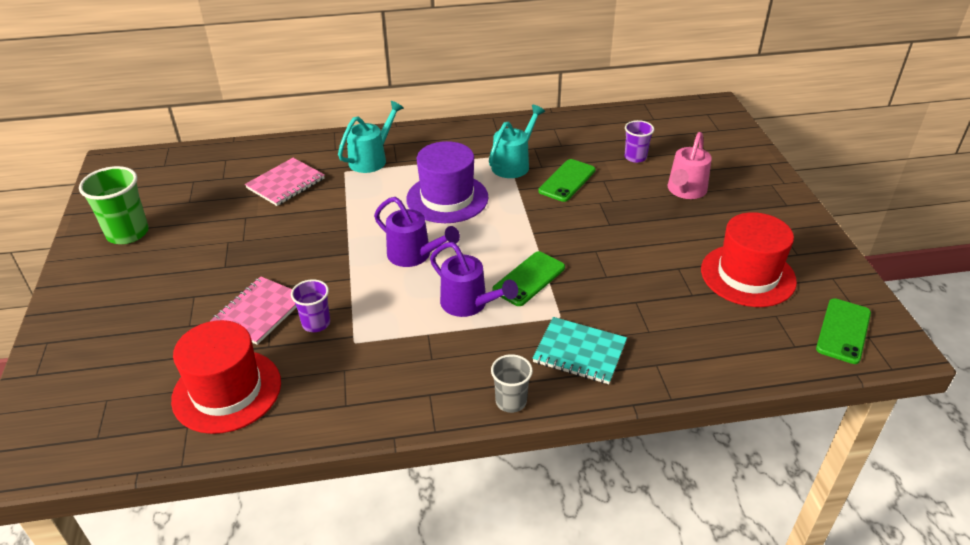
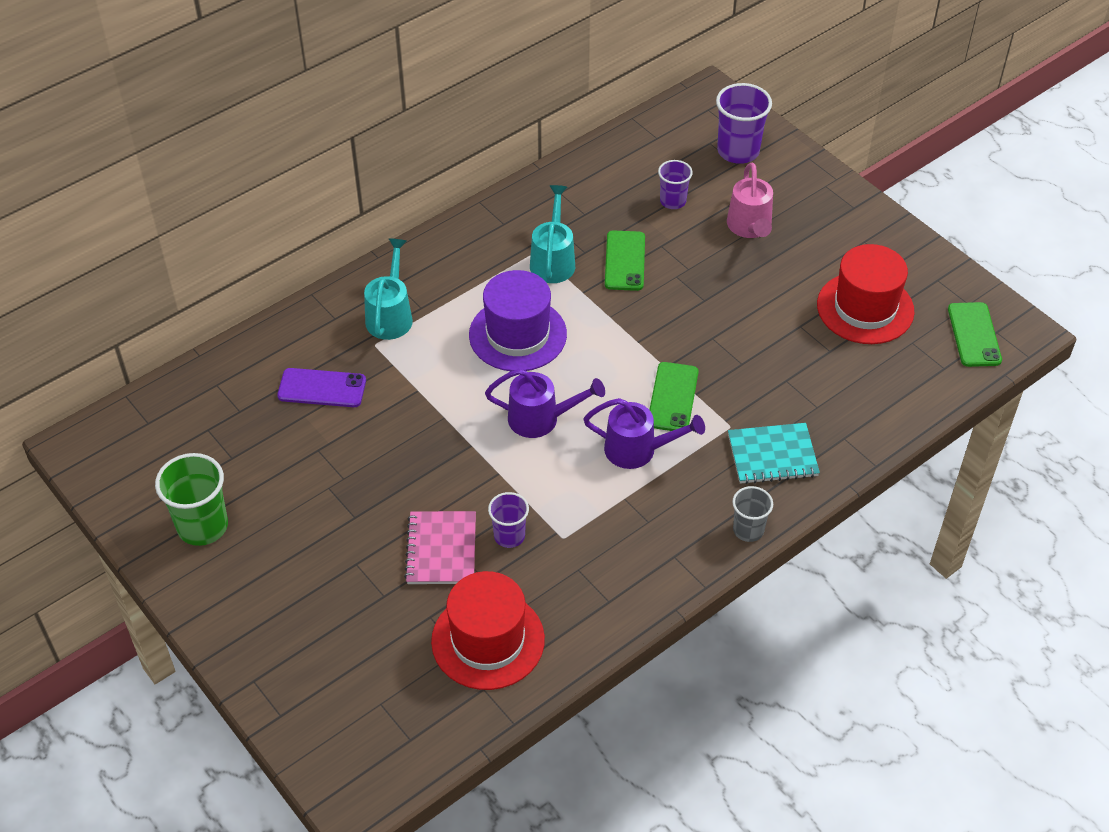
camera: 30 degrees left, 10 degrees up
pink notebook [245,158,325,206] -> purple phone [277,368,366,407]
none -> purple cup [716,83,772,164]

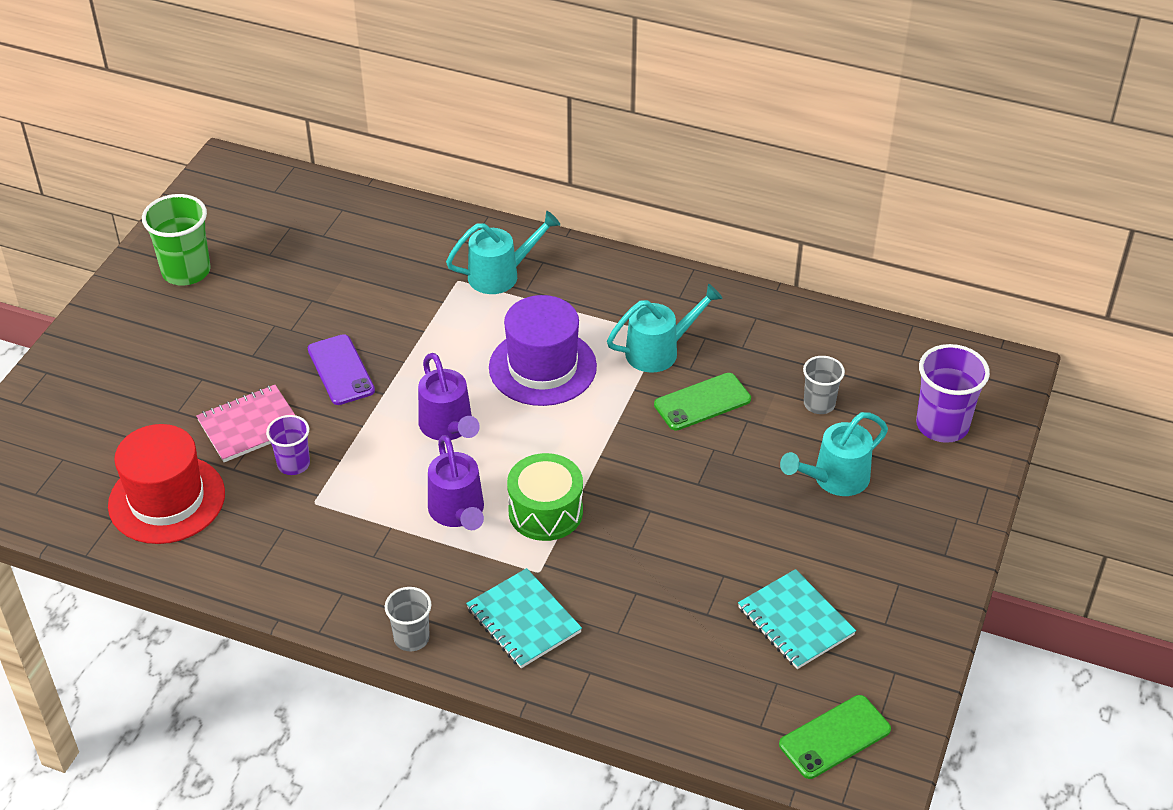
camera: 60 degrees right, 5 degrees down
purple phone [277,368,366,407] -> purple phone moved to [308,334,375,405]
green phone [649,362,699,431] -> green drum [507,453,583,541]
purple cup [658,160,693,209] -> grey cup [803,356,845,414]
pink watering can [727,163,773,238] -> turquoise watering can [780,412,888,496]
red hat [817,244,914,344] -> turquoise notebook [738,569,856,669]

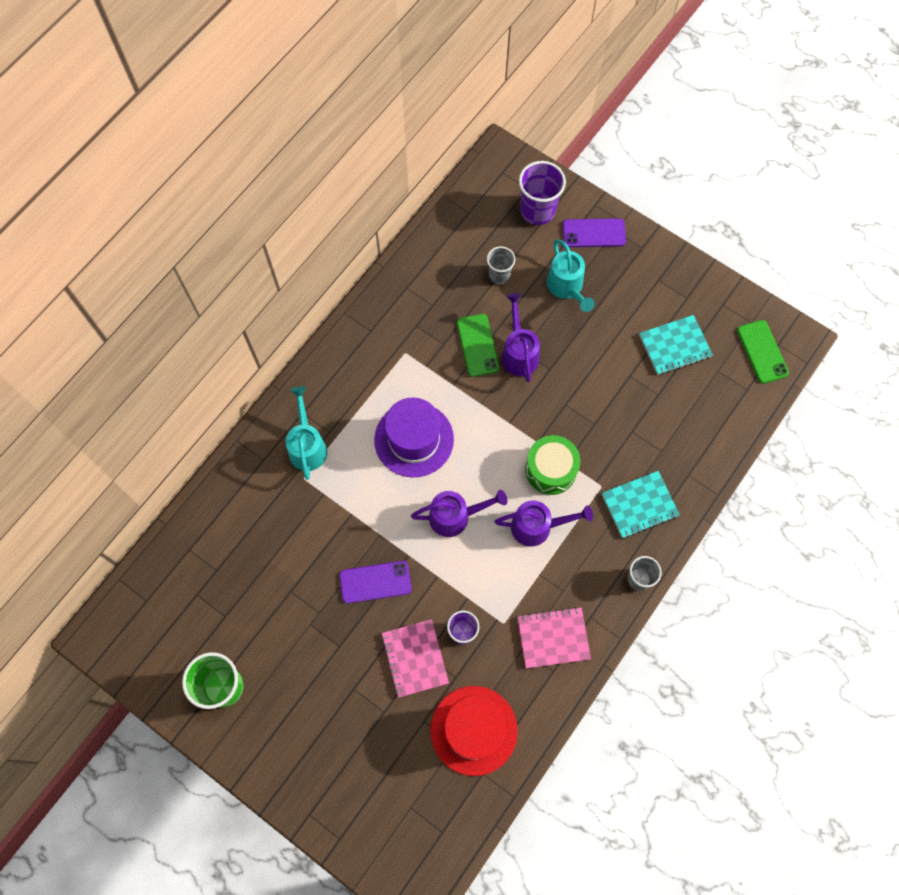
camera: 75 degrees left, 25 degrees up
turquoise watering can [607,284,723,373] -> none
none -> purple watering can [502,293,540,382]
none -> pink notebook [518,607,591,668]
none -> purple phone [562,218,626,247]

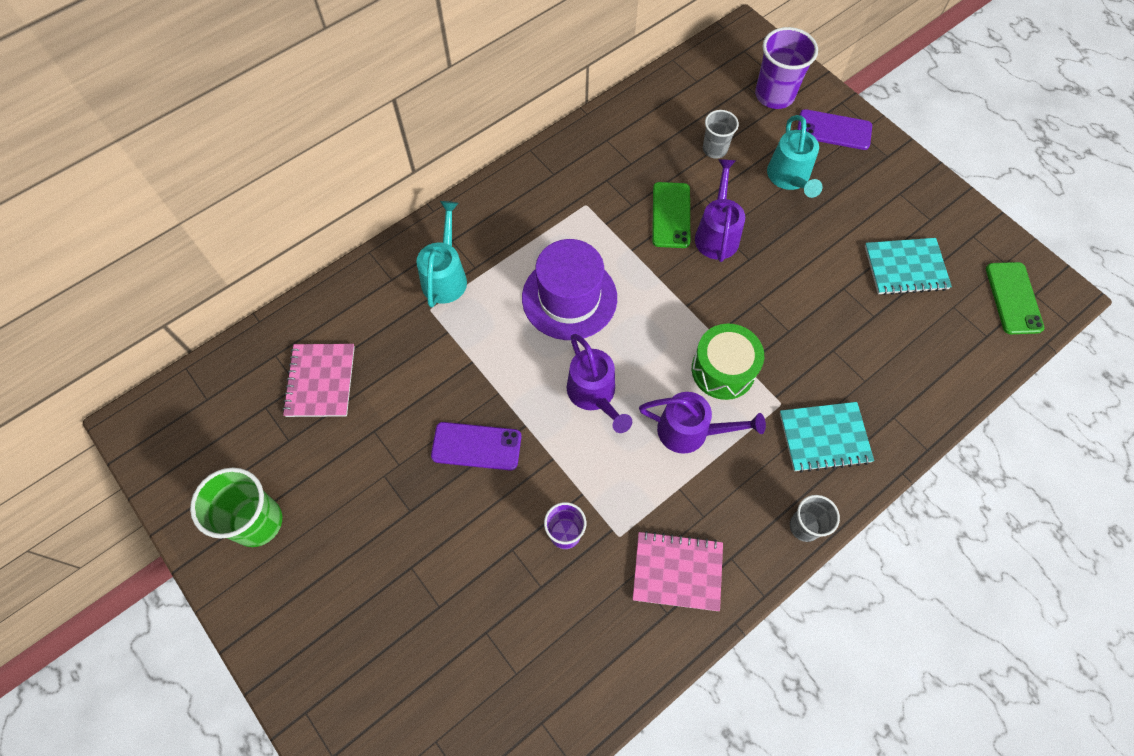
camera: 15 degrees right, 5 degrees down
pink notebook [381,619,449,698] -> pink notebook moved to [282,344,355,417]
purple watering can [411,490,507,537] -> purple watering can turned 60 degrees clockwise [567,334,632,433]
red hat [430,686,518,776] -> none

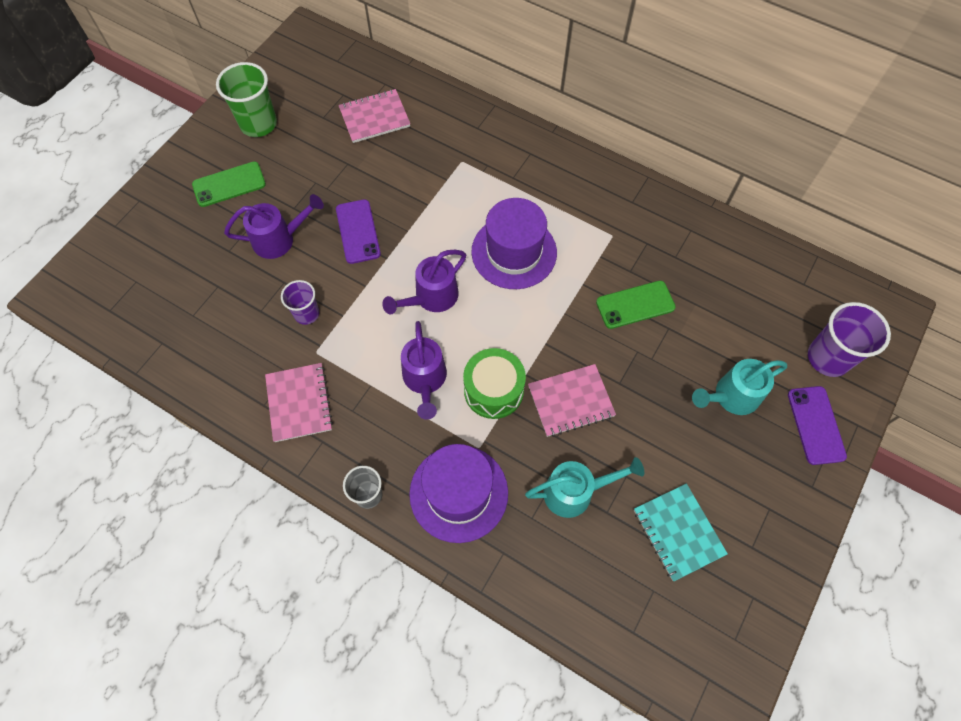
camera: 70 degrees right, 0 degrees up
turquoise watering can [416,201,467,308] -> turquoise watering can moved to [525,457,644,518]
purple watering can [695,159,745,262] -> purple watering can moved to [224,194,324,259]
grey cup [703,110,739,159] -> none
turquoise notebook [780,402,874,473] -> purple hat [409,444,508,543]
green phone [986,262,1044,334] -> green phone moved to [192,161,266,207]
none -> pink notebook [528,364,616,437]

